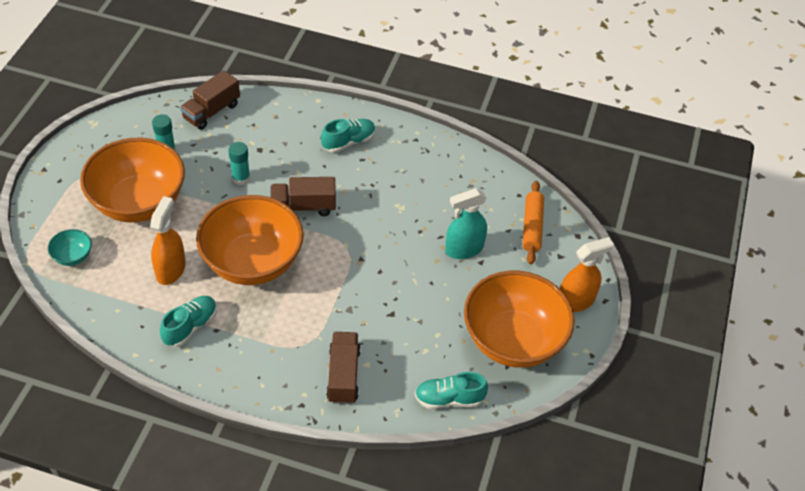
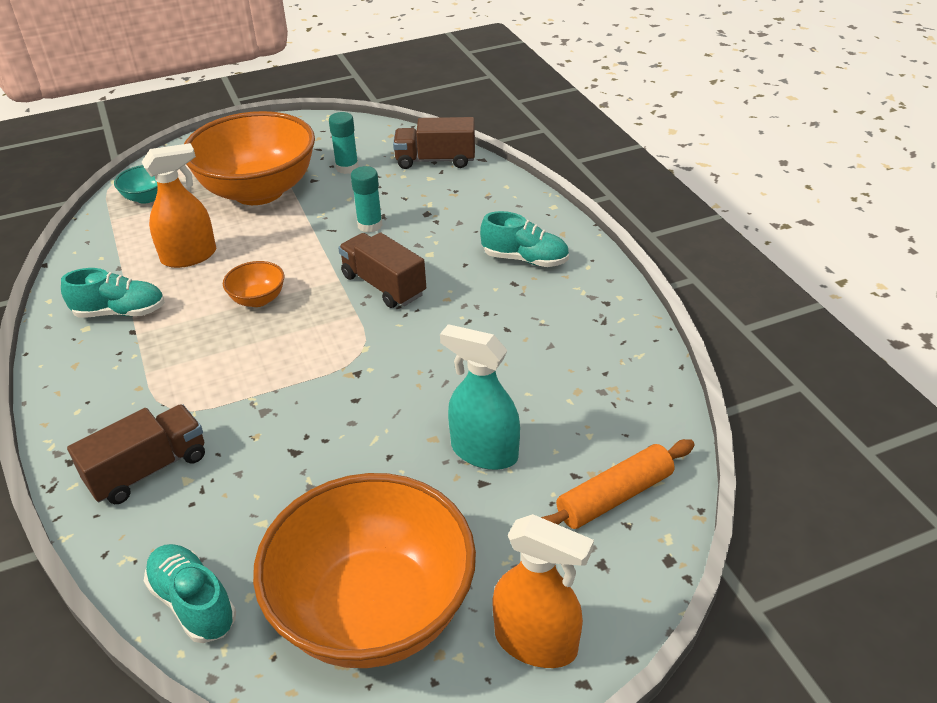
camera: 55 degrees right, 10 degrees down
orange bowl [196,195,304,285] -> orange bowl [223,261,284,307], size x0.41

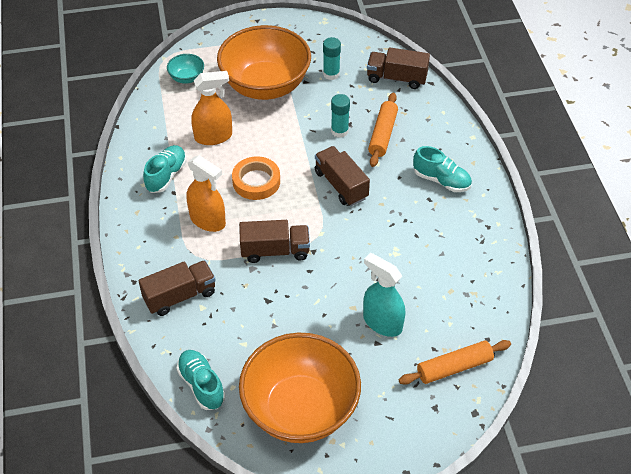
camera: 10 degrees right, 10 degrees up
turquoise shoe [61,268,165,318] -> turquoise shoe turned 75 degrees counterclockwise [143,145,187,193]
orange bowl [223,261,284,307] -> orange tape [232,156,280,200]
orange spray bottle [492,514,594,668] -> orange spray bottle moved to [186,155,226,232]
none -> brown truck [239,220,310,263]
none -> orange rolling pin [368,93,398,167]

